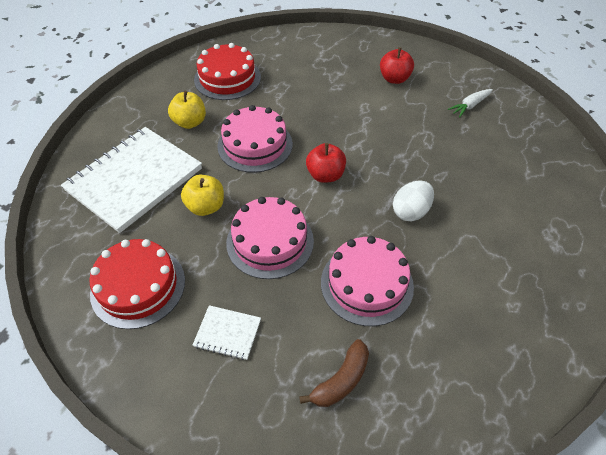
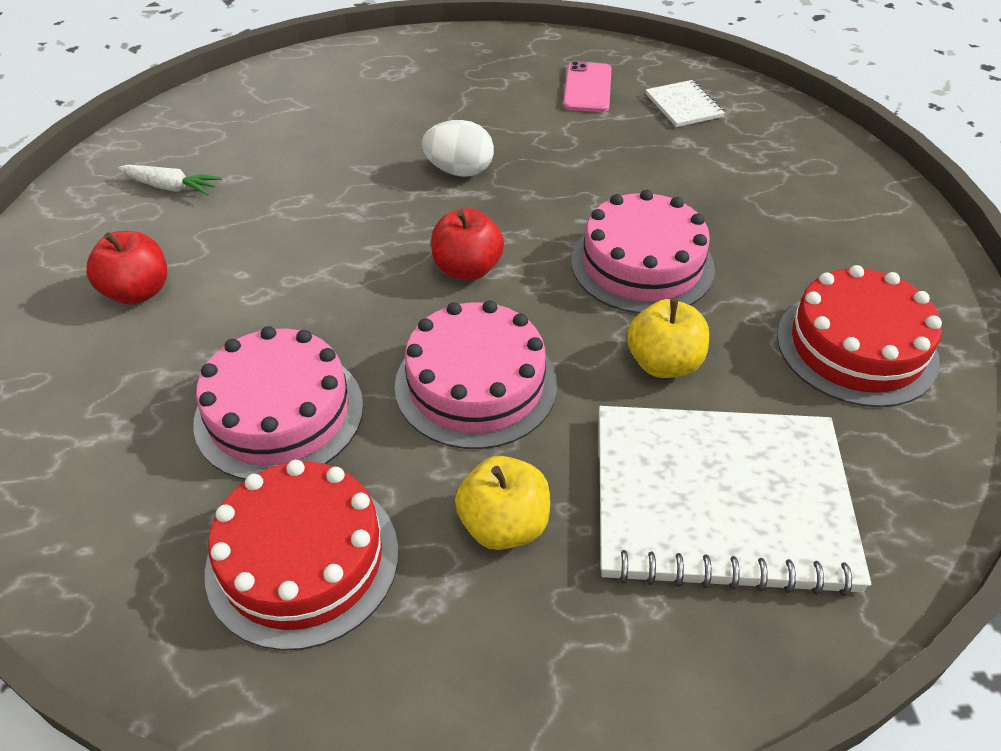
camera: 125 degrees left, 5 degrees down
white notebook [193,305,261,360] -> white notebook moved to [646,80,725,127]
brown banana [299,339,369,407] -> none
pink cake [321,236,414,326] -> pink cake moved to [193,326,363,480]
none -> pink phone [563,61,611,112]

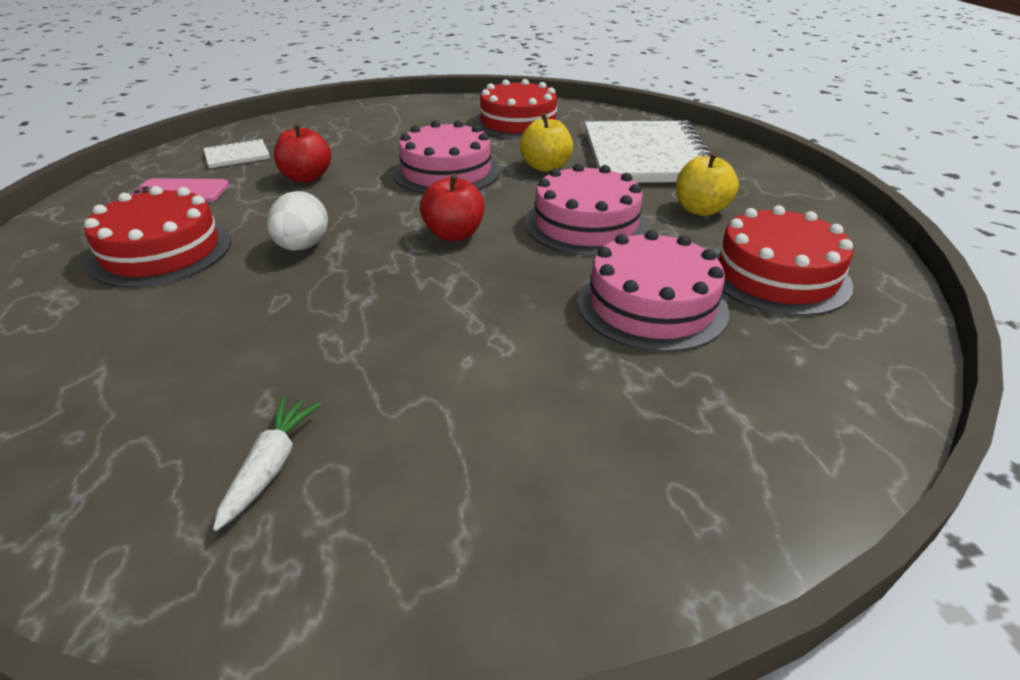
camera: 95 degrees left, 10 degrees down
red apple [86,231,167,305] -> red apple moved to [274,123,331,182]
none -> red cake [84,186,231,288]

